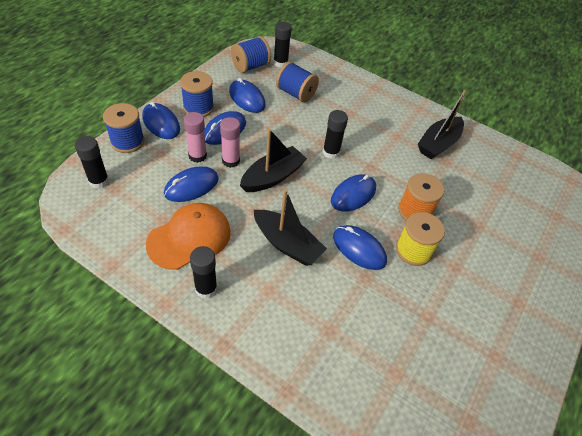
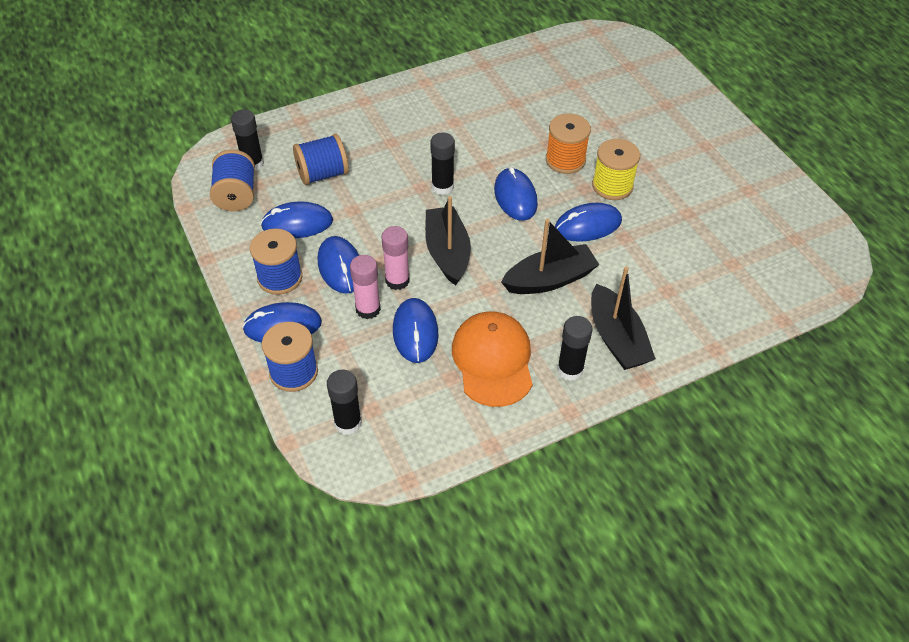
camera: 55 degrees left, 0 degrees up
black boat [418,90,466,159] -> black boat moved to [591,267,656,370]

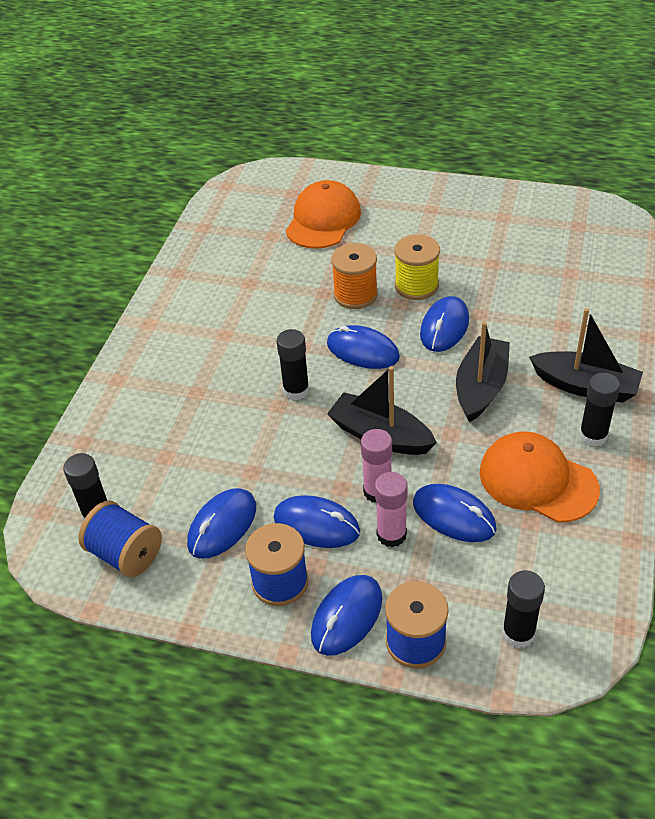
camera: 45 degrees left, 5 degrees down
blue spool [293,134,349,185] -> none
none -> orange cap [285,180,361,249]

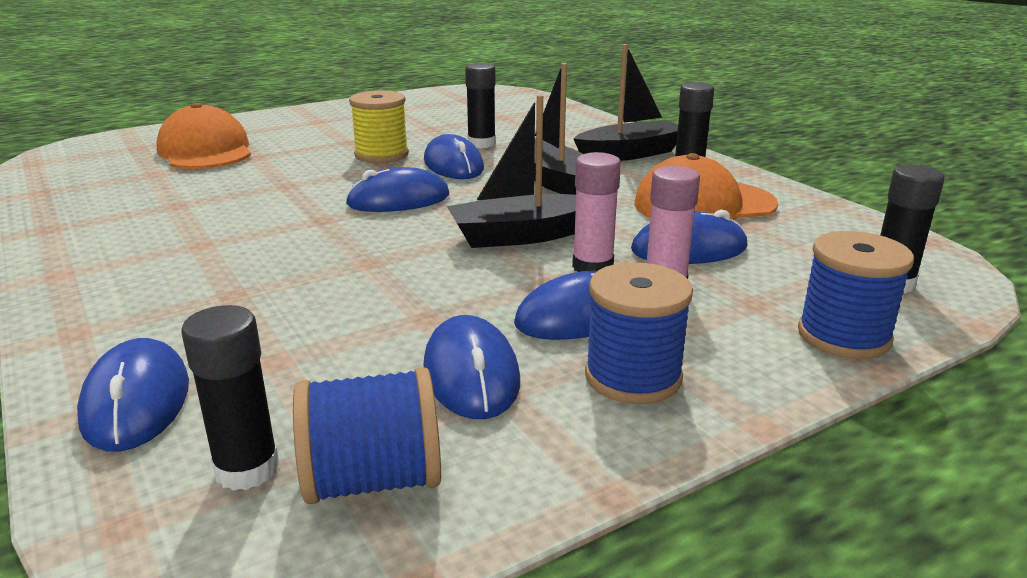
camera: 50 degrees left, 20 degrees down
black glue stick [277,329,309,400] -> black glue stick moved to [465,63,496,148]
blue mouse [311,575,382,656] -> blue mouse moved to [77,338,189,452]
orange spool [331,243,378,309] -> none

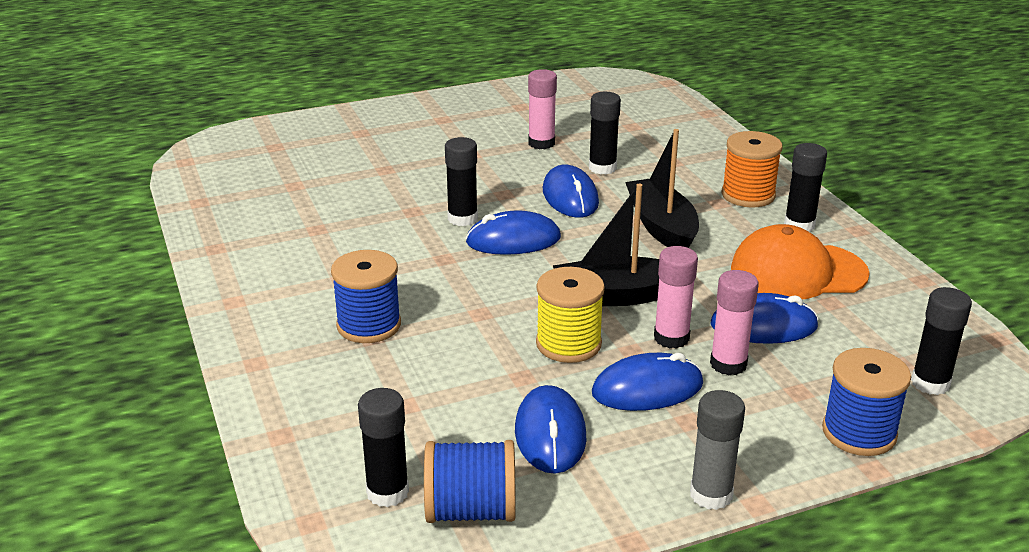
camera: 10 degrees right, 5 degrees up
blue mouse [77,338,189,452] -> none
orange cap [156,103,251,169] -> none
yellow spool [349,90,409,163] -> yellow spool moved to [536,267,605,363]
black boat [573,44,678,161] -> orange spool [721,131,782,208]
blue spool [585,262,693,404] -> blue spool moved to [331,250,401,343]
none -> black glue stick [445,137,478,226]
none -> pink glue stick [528,69,557,150]
none -> grey glue stick [690,390,745,510]

